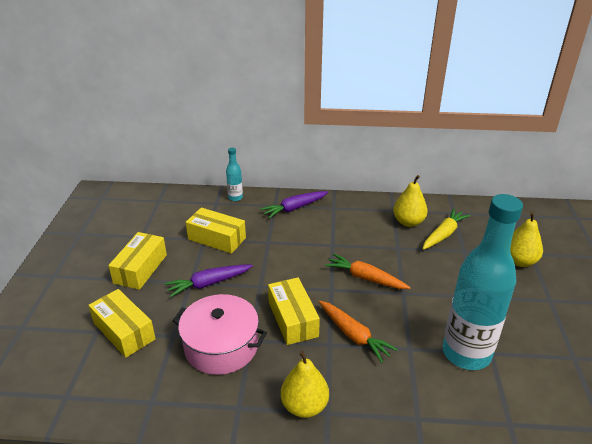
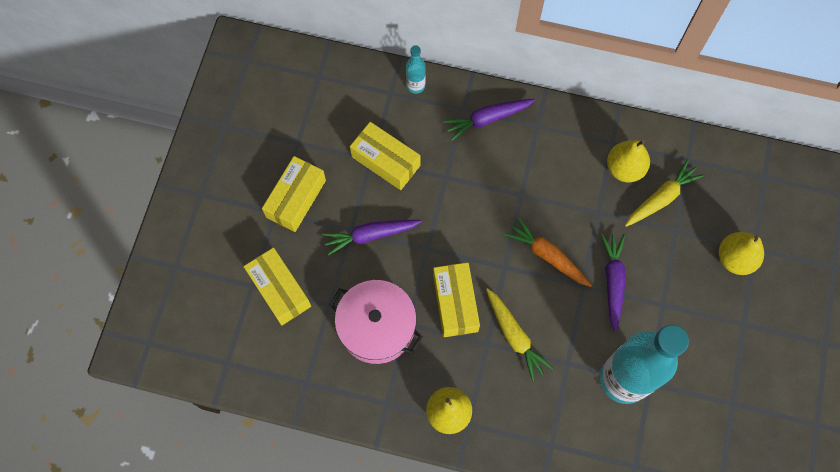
camera: 10 degrees right, 35 degrees up
orange carrot [319,301,398,363] -> yellow carrot [486,288,553,382]
none -> purple carrot [601,234,626,332]

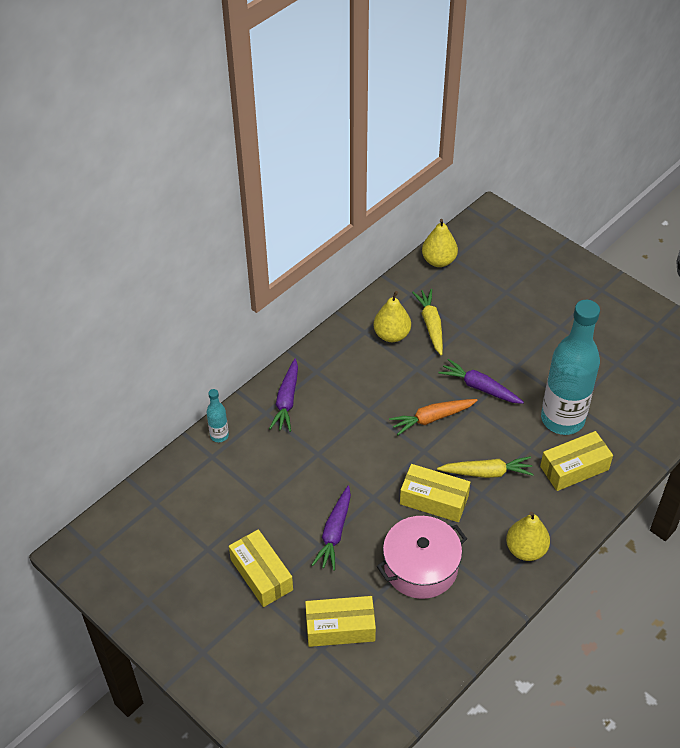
camera: 60 degrees left, 20 degrees down
yellow box [350,122,420,190] -> yellow box moved to [540,431,613,491]
yellow pear [719,232,764,275] -> yellow pear moved to [422,219,458,267]

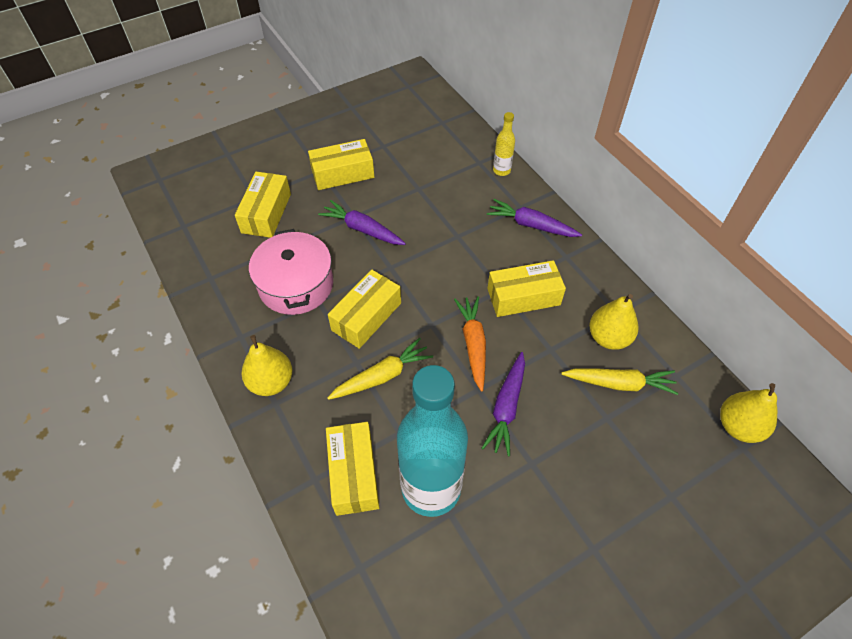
camera: 105 degrees right, 5 degrees up
turquoise bottle [207,389,229,442] -> yellow bottle [493,112,515,176]
yellow carrot [437,456,534,478] -> yellow carrot turned 135 degrees counterclockwise [327,338,433,400]
purple carrot [438,359,524,404] -> purple carrot turned 150 degrees clockwise [482,352,525,457]
none -> yellow box [487,260,566,317]

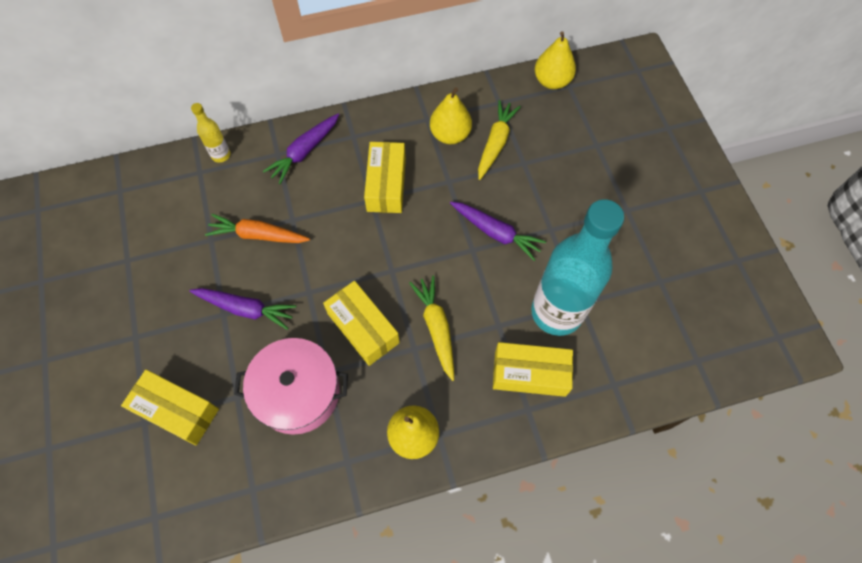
camera: 75 degrees left, 10 degrees up
yellow box [308,139,374,190] -> none
purple carrot [318,200,406,245] -> purple carrot turned 120 degrees counterclockwise [190,288,296,330]
orange carrot [454,296,486,392] -> orange carrot moved to [205,214,310,243]

